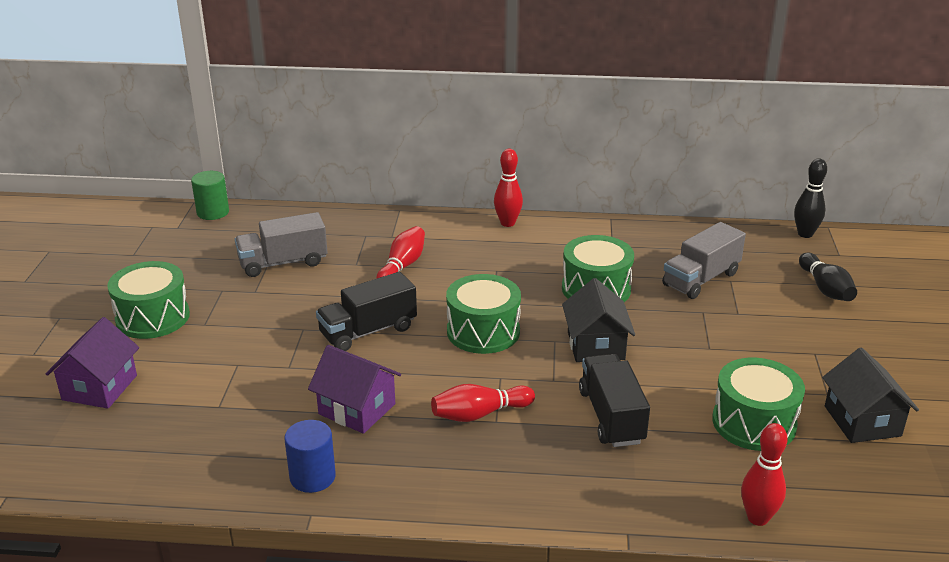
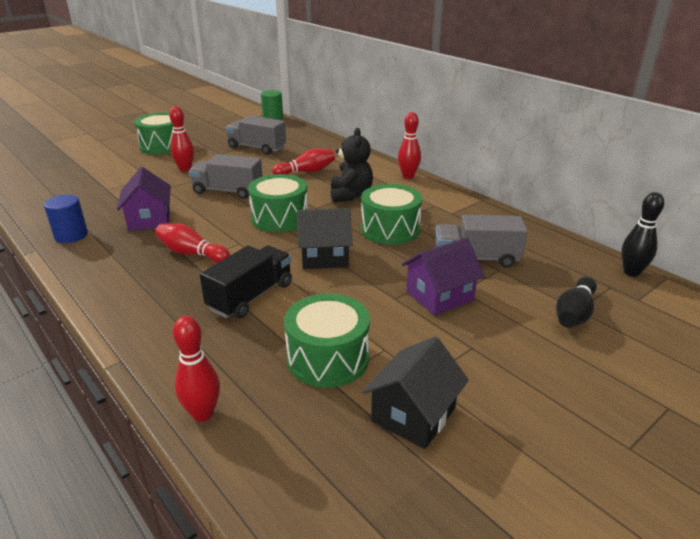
camera: 45 degrees right, 0 degrees up
purple house [46,317,139,409] -> purple house moved to [402,238,485,315]
black truck [316,272,417,351] -> grey truck [189,154,263,199]
black house [562,278,635,362] -> black house turned 45 degrees clockwise [297,208,352,269]
none -> red bowling pin [169,106,194,172]
none -> black teddy bear [331,128,373,202]

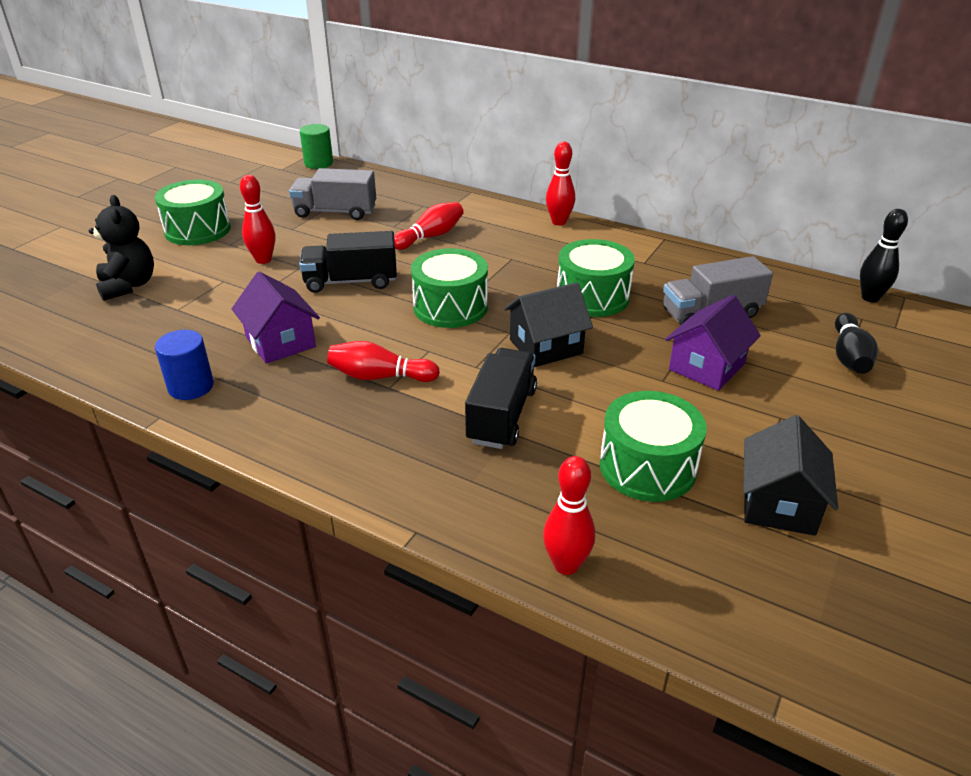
camera: 20 degrees left, 5 degrees up
grey truck [189,154,263,199] -> black truck [299,231,397,293]
black teddy bear [331,128,373,202] -> black teddy bear moved to [89,195,154,301]

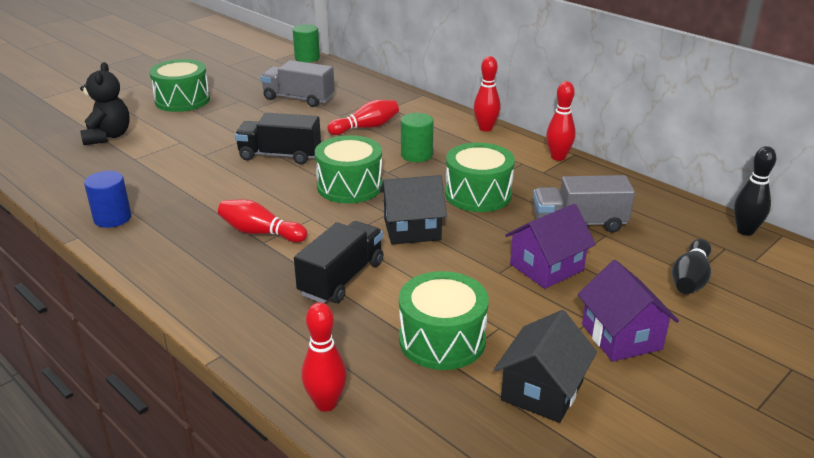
camera: 15 degrees right, 5 degrees down
purple house [232,272,320,364] -> purple house moved to [578,260,679,362]
red bowling pin [240,175,275,264] -> red bowling pin moved to [546,81,576,161]
none -> green cylinder [401,113,434,162]

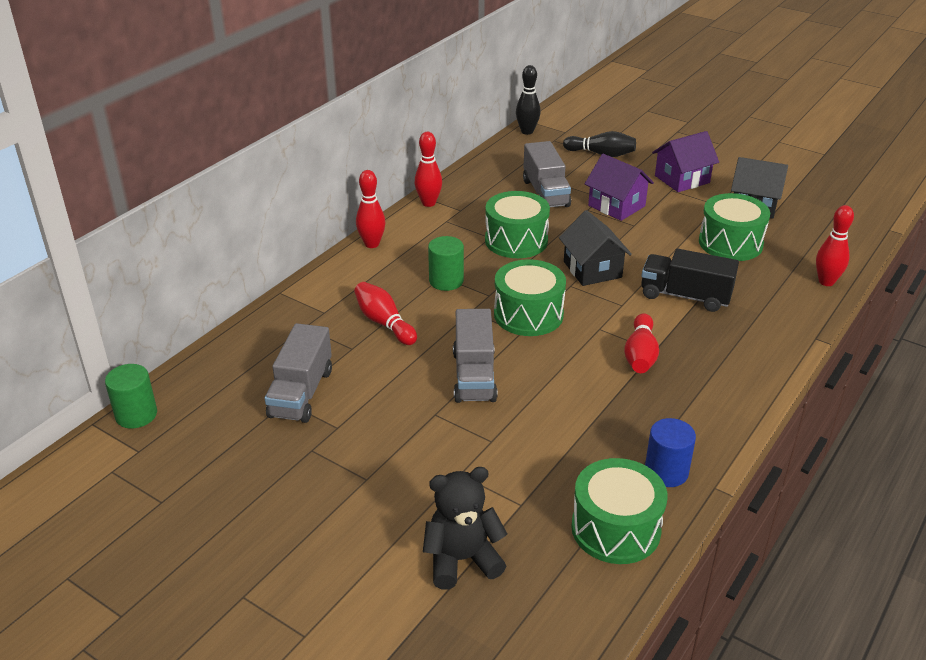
camera: 100 degrees left, 5 degrees up
green drum [149,59,210,112] -> green drum moved to [571,458,667,564]
black truck [235,113,321,164] -> grey truck [453,309,498,403]

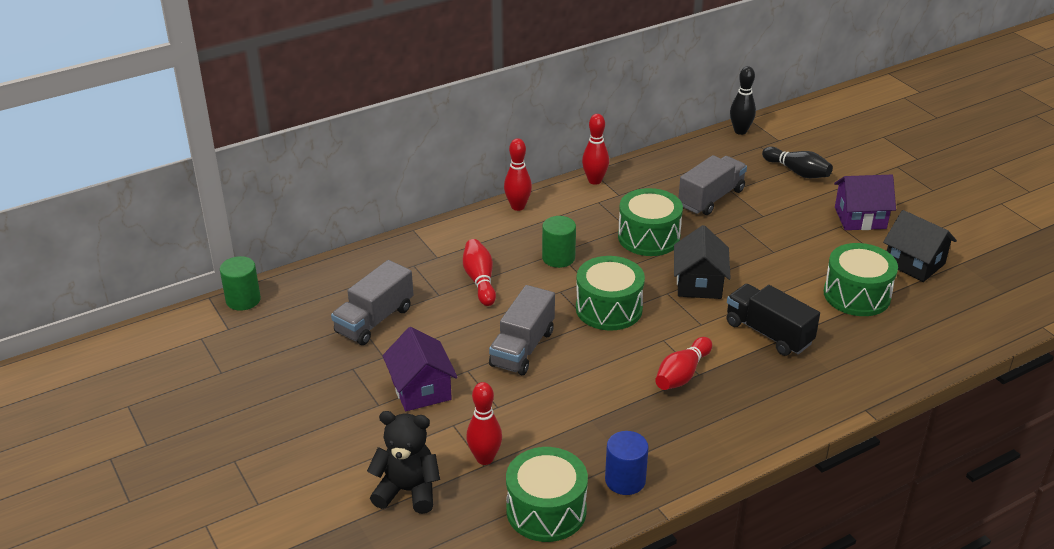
camera: 25 degrees right, 0 degrees up
grey truck [523,141,571,207] -> grey truck turned 150 degrees counterclockwise [678,155,747,215]
purple house [585,154,654,221] -> purple house moved to [382,327,458,411]
red bowling pin [816,205,854,286] -> red bowling pin moved to [466,382,502,465]

